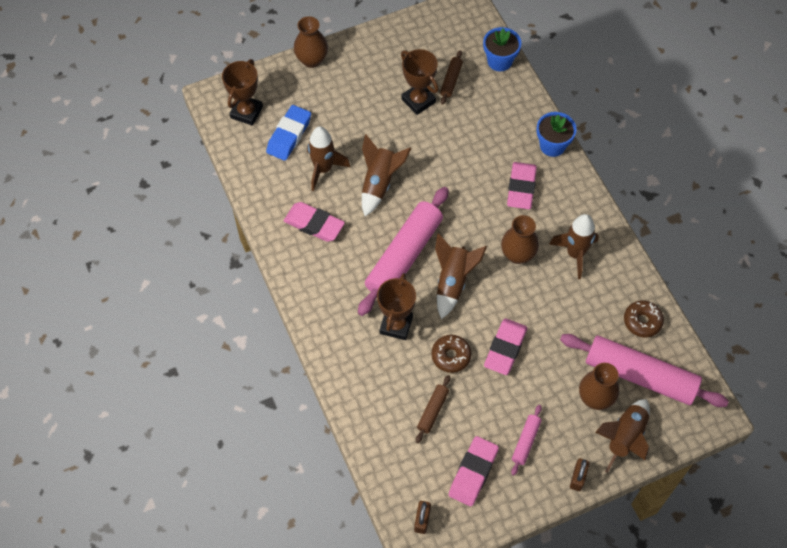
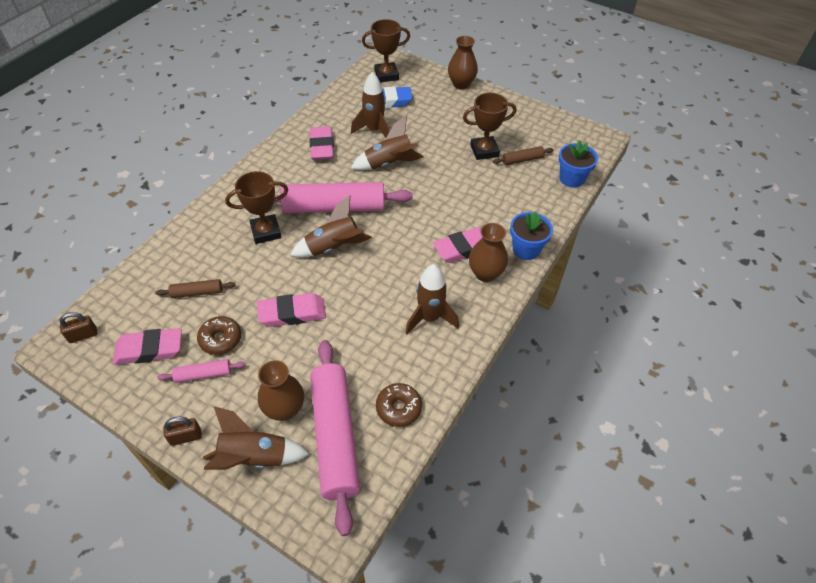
camera: 55 degrees right, 10 degrees down
brown trophy [401,49,439,115] -> brown trophy turned 60 degrees clockwise [463,92,516,160]
brown donut [431,335,471,373] -> brown donut moved to [197,316,241,355]
brown vase [501,215,539,264] -> brown vase moved to [469,223,508,282]

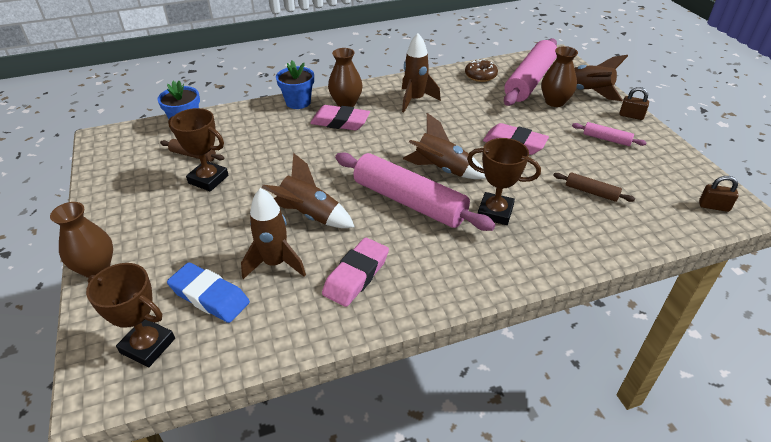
camera: 140 degrees left, 10 degrees down
pink eraser [113,328,182,365] -> none
brown donut [197,316,241,355] -> none

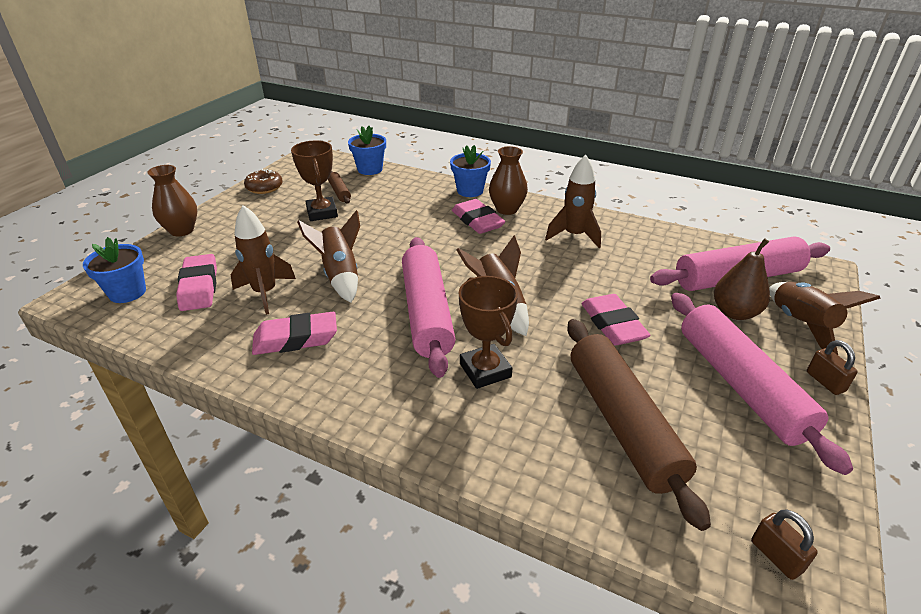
camera: 45 degrees right, 5 degrees down
brown trophy [86,263,175,367] -> blue flower pot [83,237,146,303]
blue eraser [167,262,250,323] -> pink eraser [176,254,217,311]
brown donut [465,59,498,82] -> brown donut moved to [244,169,283,194]
brown vase [541,46,578,107] -> brown pear [714,238,770,320]
brown rolling pin [553,172,635,202] -> brown rolling pin [567,319,711,531], size x2.26
pink rolling pin [572,122,647,146] -> pink rolling pin [671,293,853,475], size x2.26

